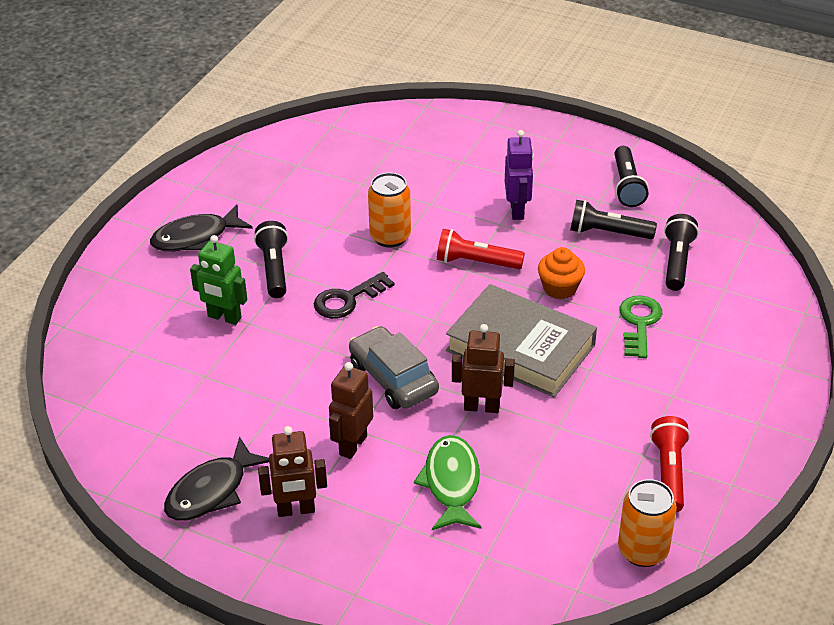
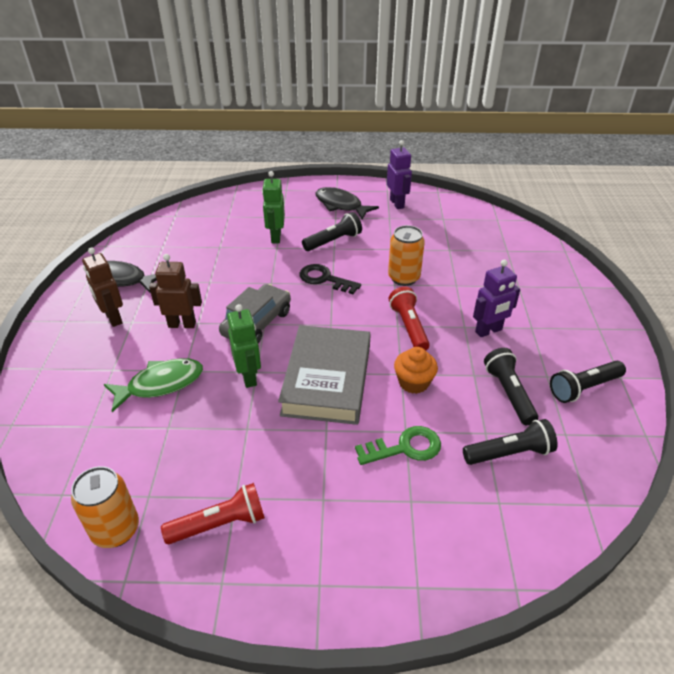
camera: 65 degrees right, 0 degrees up
brown robot [452,324,515,413] -> green robot [227,304,261,388]
none -> purple robot [387,140,412,209]

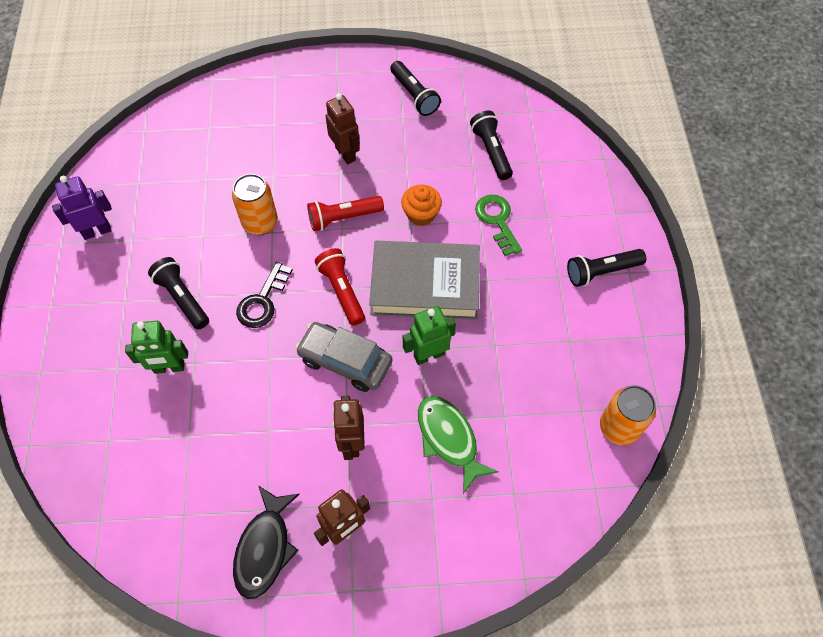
camera: 95 degrees left, 20 degrees up
red flashlight [161,483,265,544] -> red flashlight moved to [315,248,365,326]
black fish [315,187,379,220] -> none
purple robot [473,260,520,337] -> brown robot [326,93,360,164]
black flashlight [484,348,538,425] -> black flashlight moved to [567,249,646,287]

